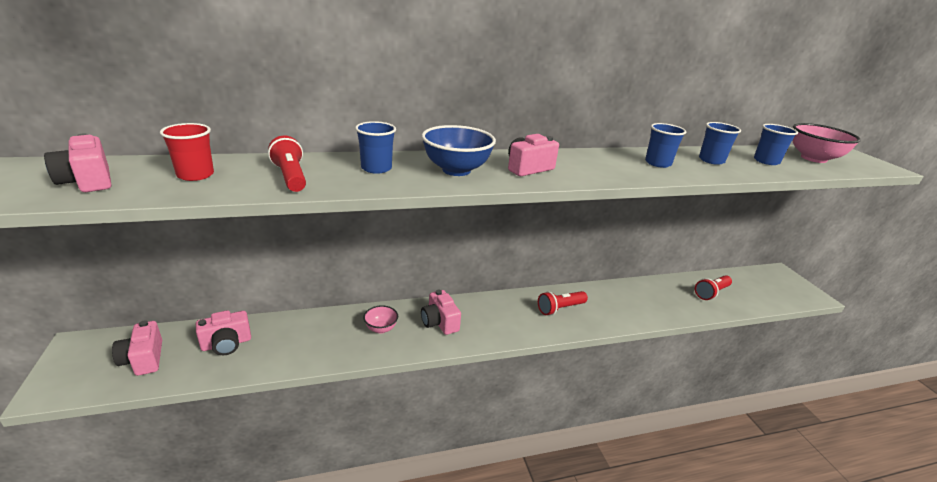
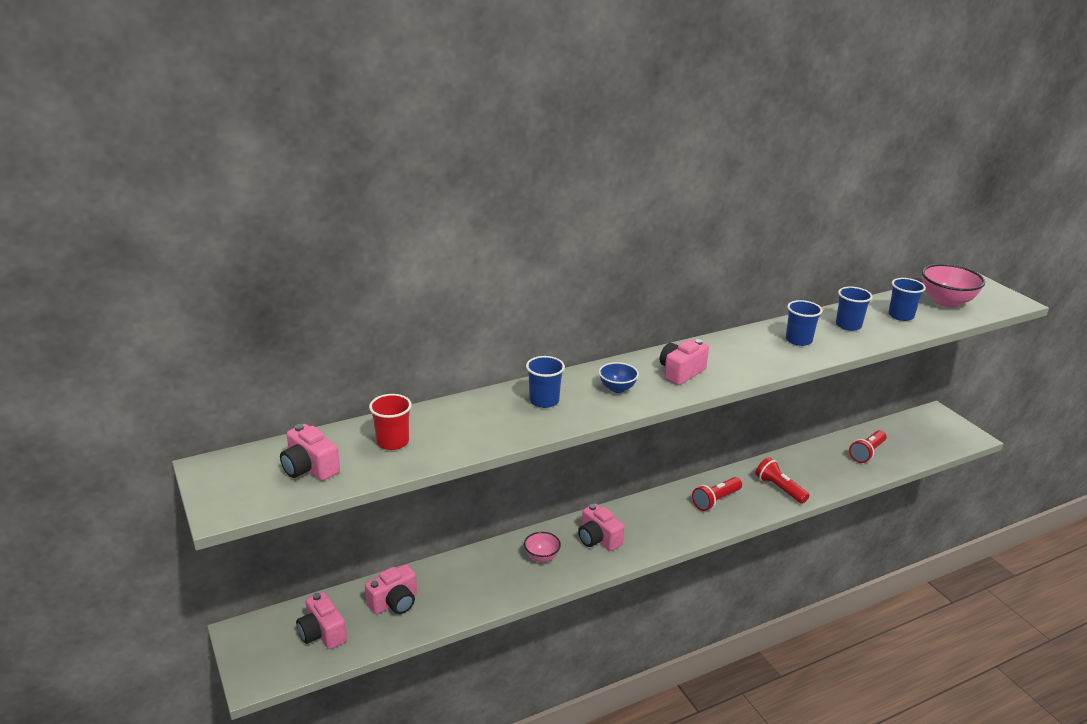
camera: 10 degrees left, 0 degrees up
red flashlight [268,136,306,192] -> red flashlight moved to [755,457,809,504]
blue bowl [422,125,496,176] -> blue bowl [599,362,639,393], size x0.56

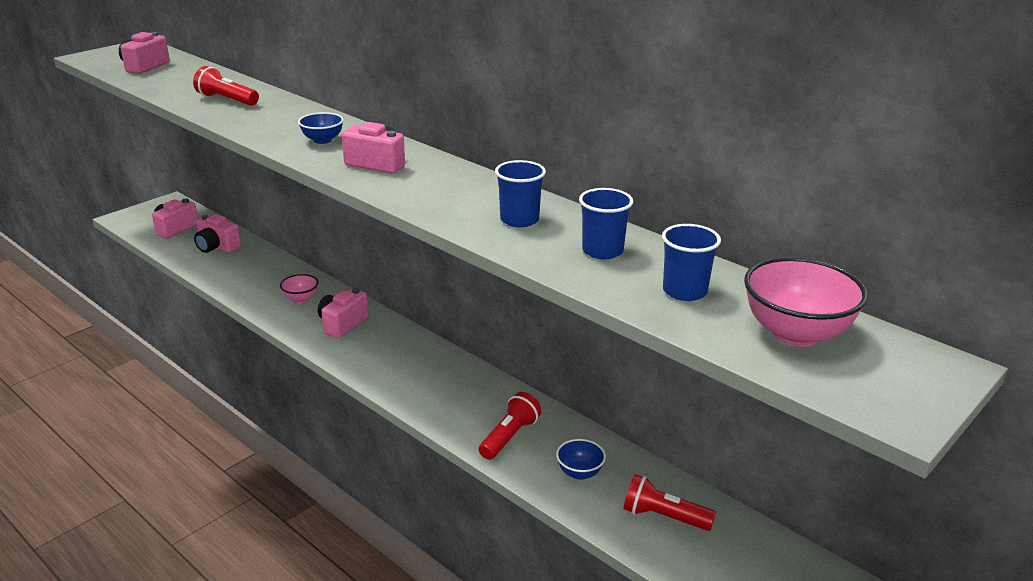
camera: 70 degrees right, 0 degrees up
red cup [369,394,412,450] -> none
blue cup [526,356,565,408] -> none
red flashlight [692,477,742,511] -> red flashlight moved to [193,66,259,106]
none -> blue bowl [556,439,606,480]

